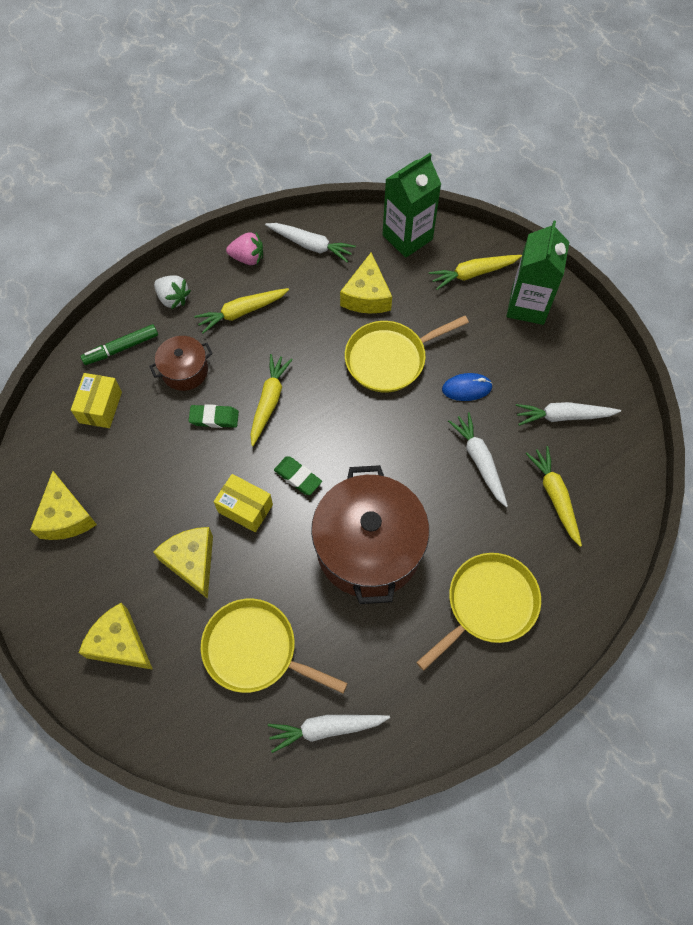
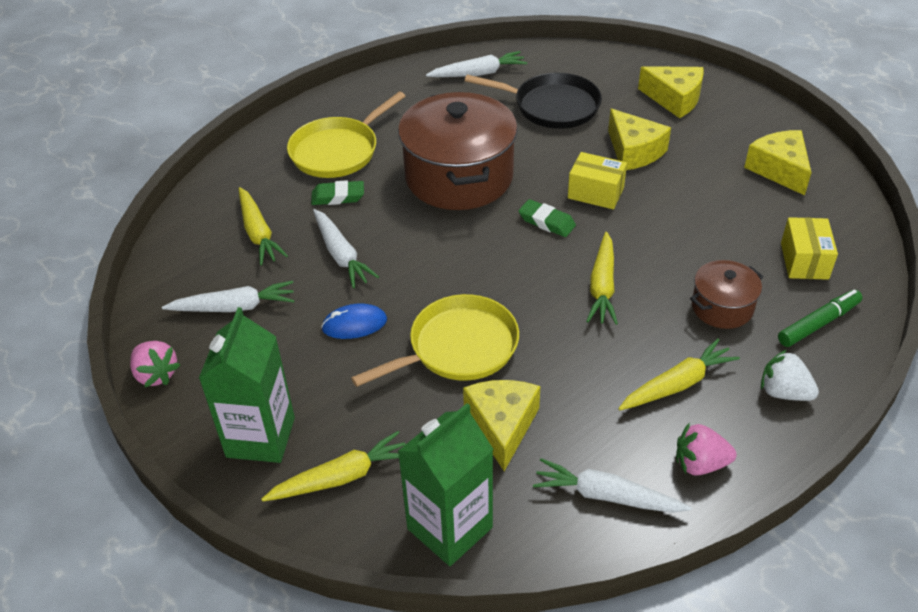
camera: 175 degrees right, 20 degrees down
green eraser [189,404,239,428] -> green eraser moved to [311,180,364,205]
yellow pan [201,599,348,693] -> black pan [465,73,602,129]
none -> pink strawberry [130,341,180,387]

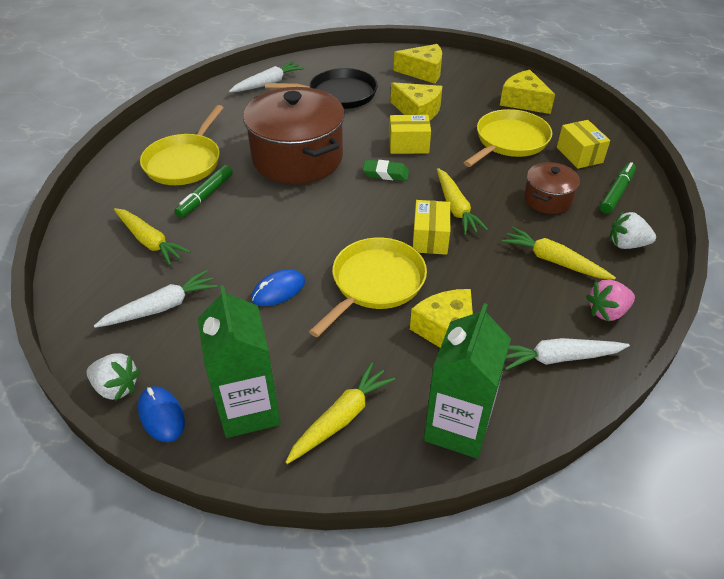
camera: 25 degrees left, 0 degrees up
pink strawberry [130,341,180,387] -> white strawberry [86,353,141,401]
green eraser [311,180,364,205] -> green marker [174,165,233,218]
white carrot [313,209,379,288] -> none
yellow carrot [618,338,740,410] -> yellow carrot turned 90 degrees counterclockwise [502,227,616,280]
none -> blue mouse [138,386,185,442]
none -> yellow box [413,200,451,255]
none -> yellow pan [463,109,552,167]

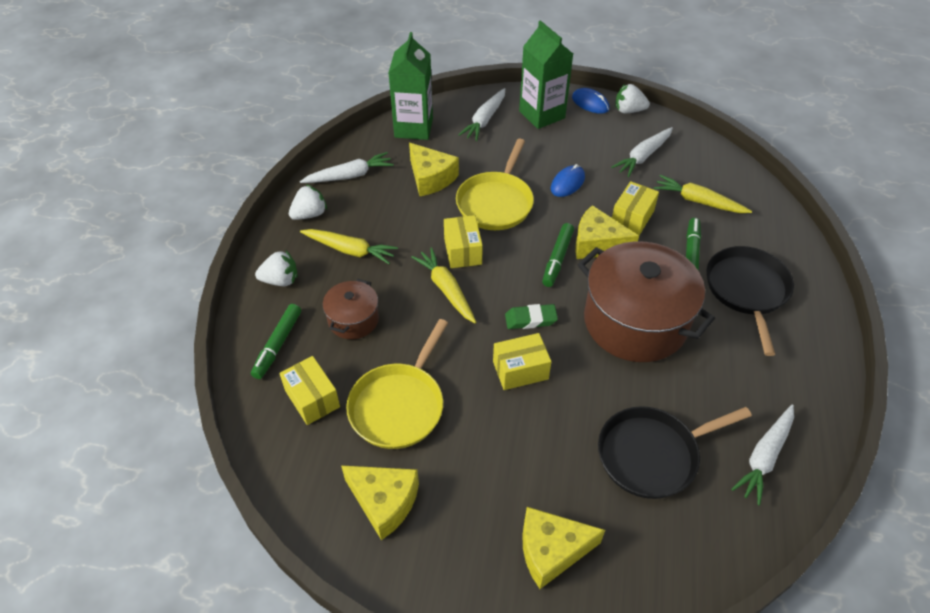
camera: 165 degrees right, 5 degrees up
yellow pan [140,105,224,185] -> black pan [706,246,794,356]
yellow carrot [285,362,395,464] -> white carrot [458,88,505,141]
yellow cheese [390,82,442,121] -> yellow cheese moved to [575,205,639,259]
pink strawberry [586,279,635,321] -> white strawberry [289,184,327,220]
none -> green marker [542,223,574,287]
none -> yellow box [612,181,659,235]

